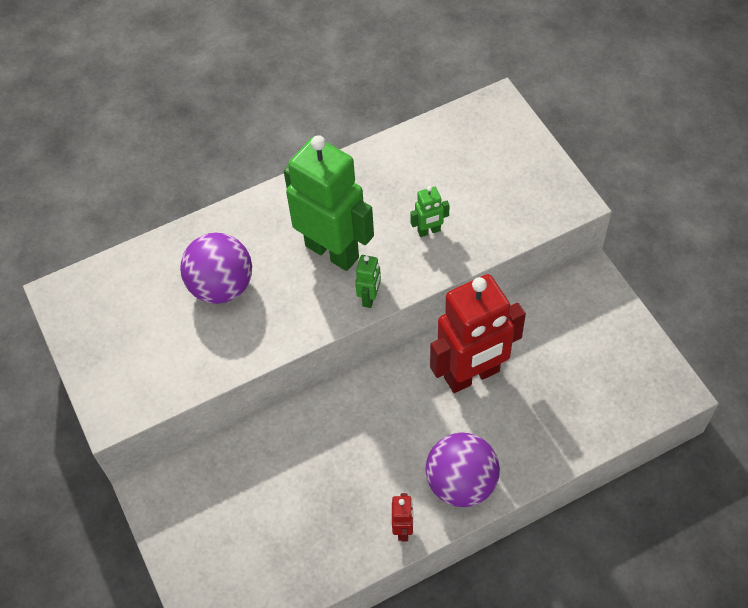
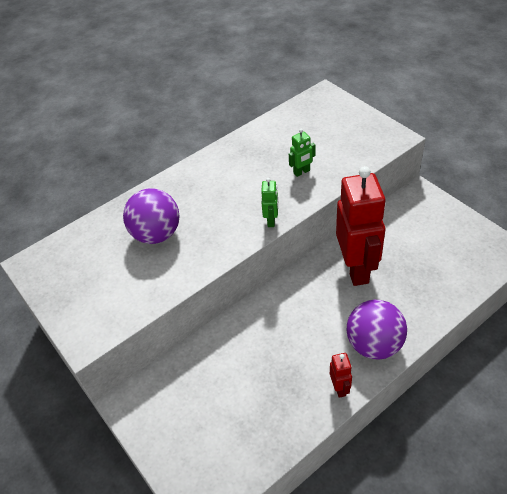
camera: 10 degrees left, 10 degrees down
green robot [284,135,374,271] -> none
red robot [430,274,526,393] -> red robot turned 60 degrees counterclockwise [336,166,386,286]

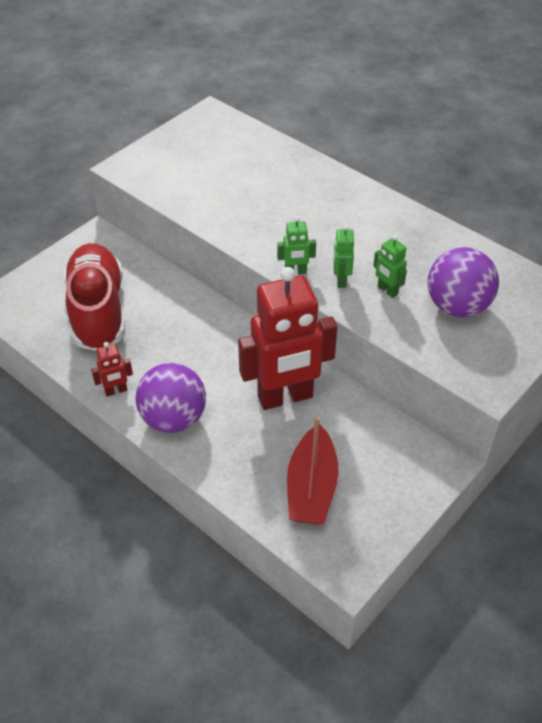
camera: 75 degrees right, 0 degrees up
purple ball [123,189,180,244] -> purple ball moved to [428,247,499,317]
none -> red shoe [64,243,125,351]
none -> red boat [287,417,339,525]
none -> green robot [333,225,354,288]

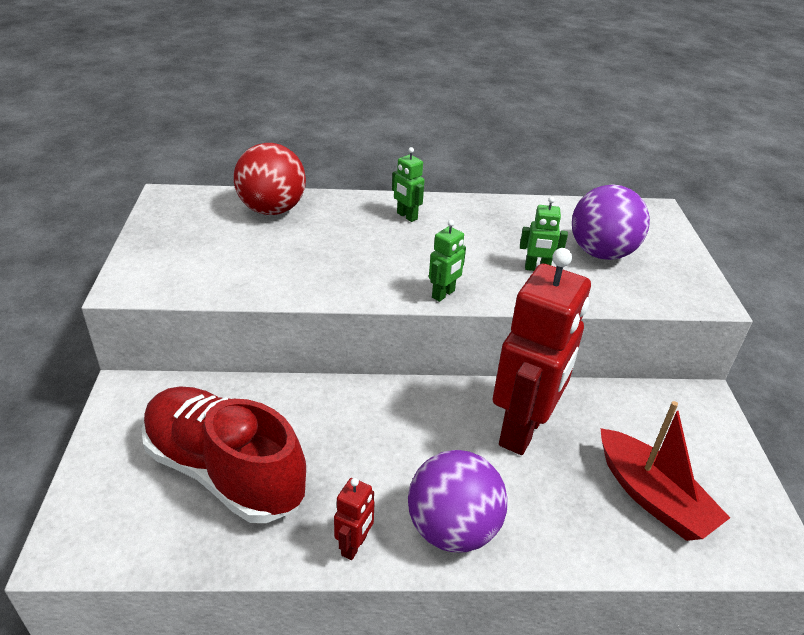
camera: 45 degrees left, 10 degrees down
green robot [333,225,354,288] -> green robot moved to [392,147,424,222]
none -> red ball [234,143,306,215]

